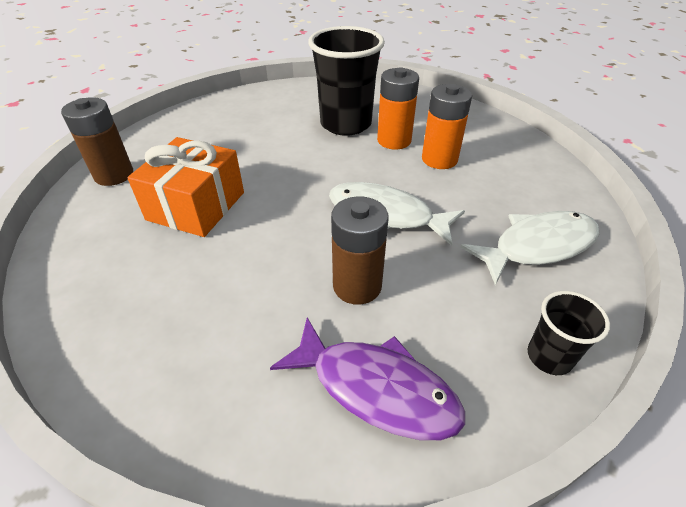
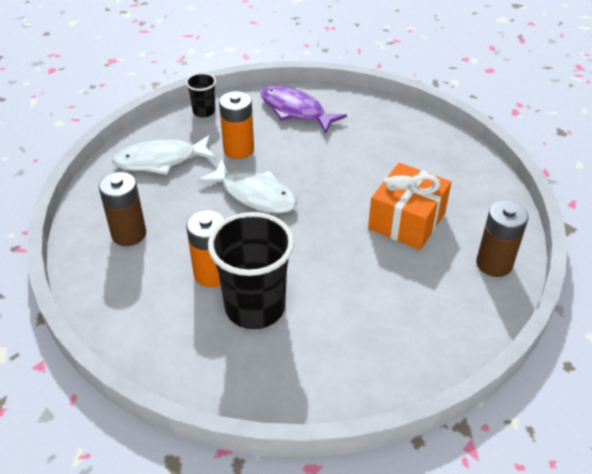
camera: 170 degrees left, 0 degrees up
brown battery [331,196,389,305] -> brown battery moved to [99,172,146,246]
orange battery [422,84,472,169] -> orange battery moved to [219,91,254,159]

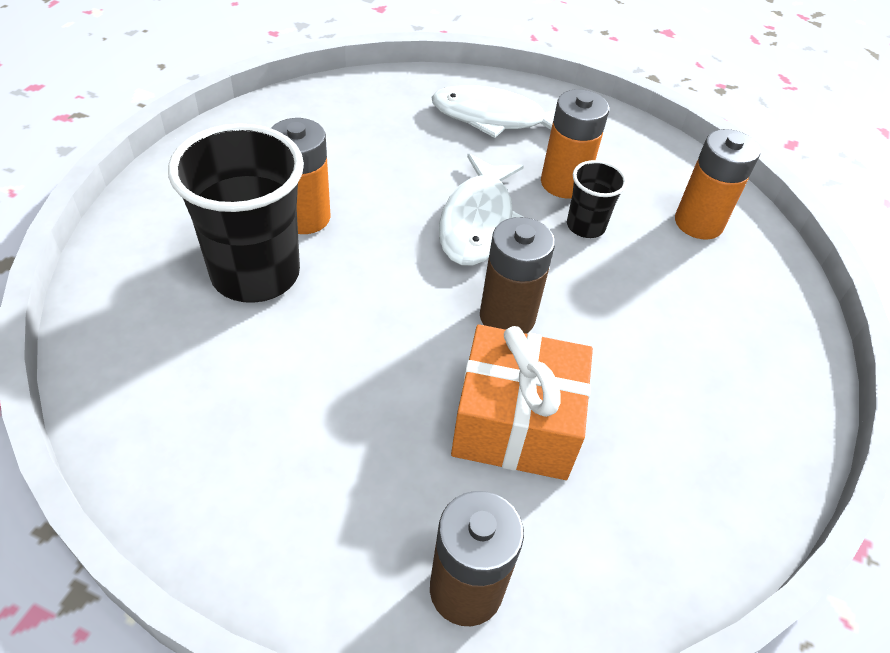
camera: 65 degrees right, 5 degrees up
brown battery [99,172,146,246] -> brown battery moved to [480,217,555,334]
white fish [112,135,216,175] -> white fish turned 45 degrees counterclockwise [431,85,555,138]
black cup [186,73,216,118] -> black cup moved to [567,160,627,238]
purple fish [261,85,347,134] -> orange battery [675,129,760,240]

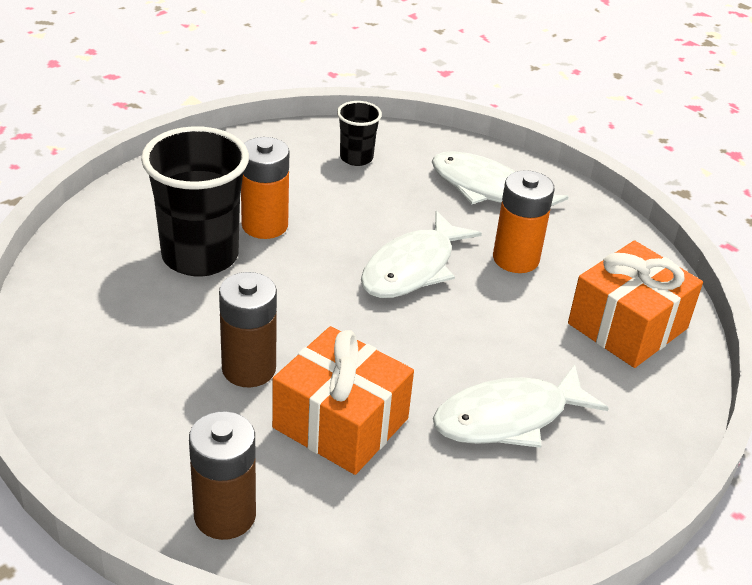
camera: 25 degrees right, 10 degrees down
brown battery [480,217,555,334] -> brown battery moved to [219,272,277,387]
black cup [567,160,627,238] -> black cup moved to [337,101,382,166]
orange battery [675,129,760,240] -> orange gift [568,240,703,368]
none -> white fish [433,365,609,448]

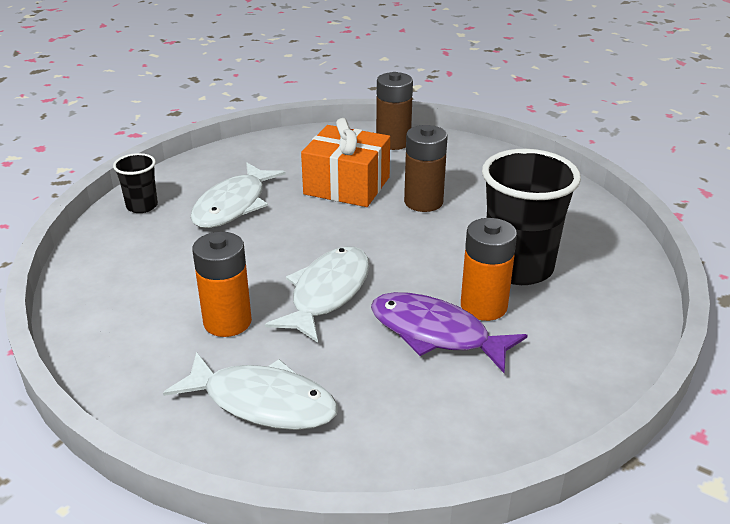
camera: 170 degrees right, 5 degrees down
black cup [337,101,382,166] -> black cup moved to [113,153,158,213]
white fish [433,365,609,448] -> white fish turned 150 degrees clockwise [190,163,286,228]
orange gift [568,240,703,368] -> none
none -> purple fish [371,292,528,373]

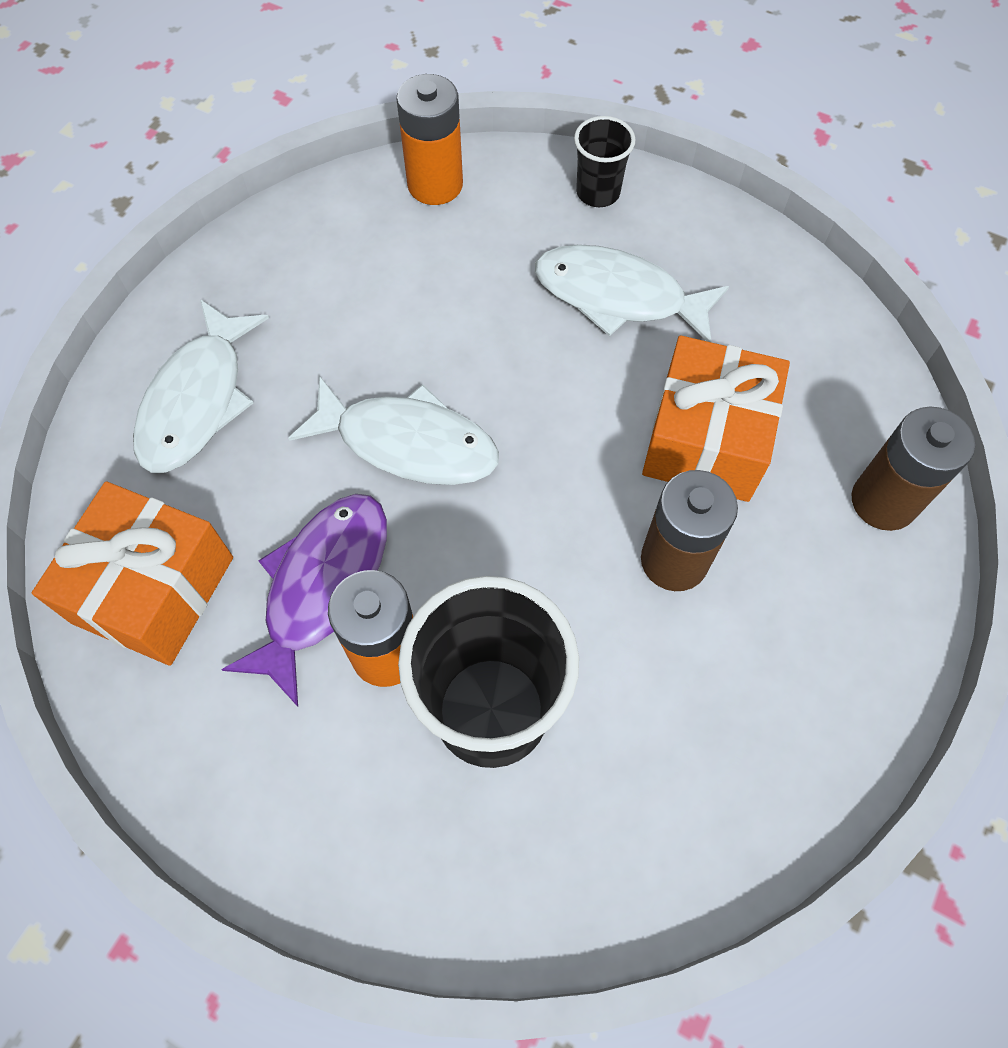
camera: 85 degrees right, 30 degrees up
orange battery [192,232,252,337] -> orange battery moved to [396,74,463,205]
none -> orange gift [32,481,233,666]

